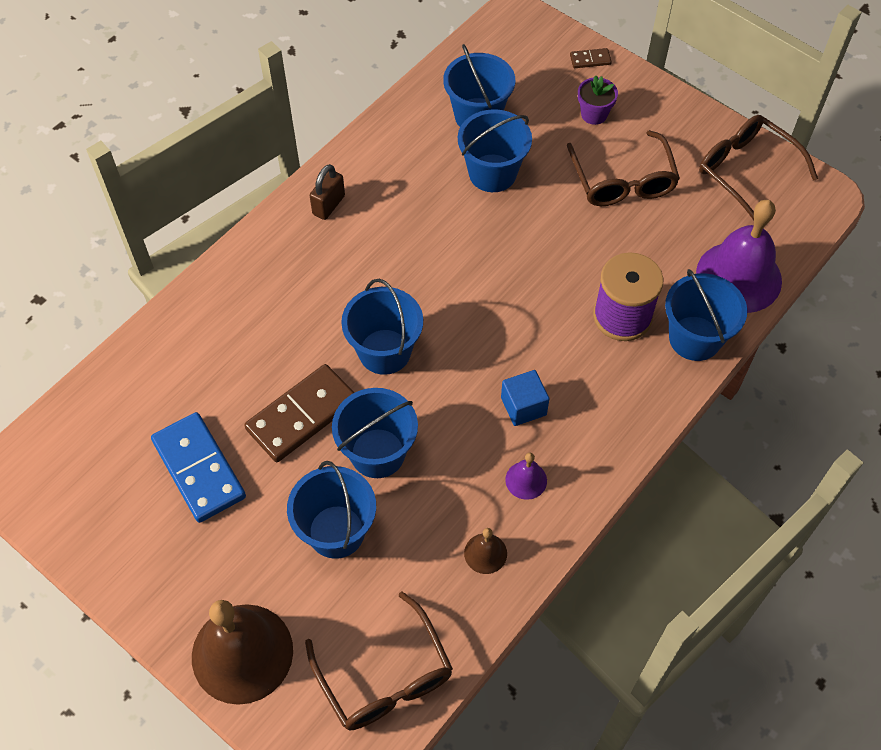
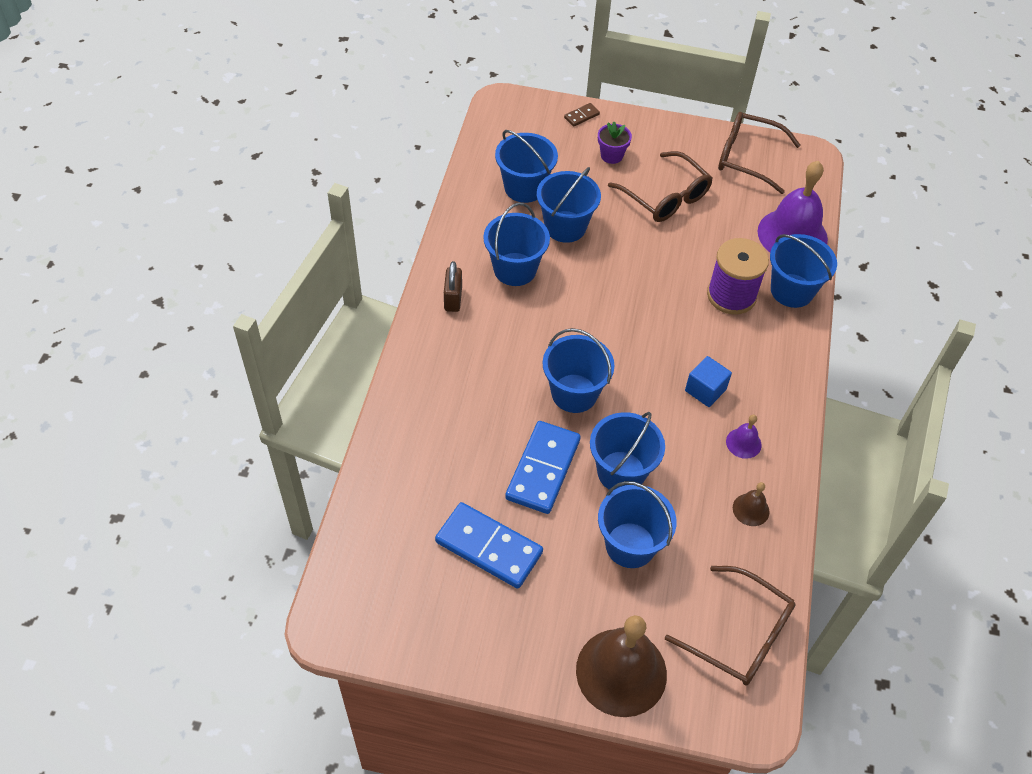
camera: 30 degrees left, 5 degrees down
brown domino [244,364,354,462] -> blue domino [505,421,581,514]
none -> blue bucket [483,203,550,286]

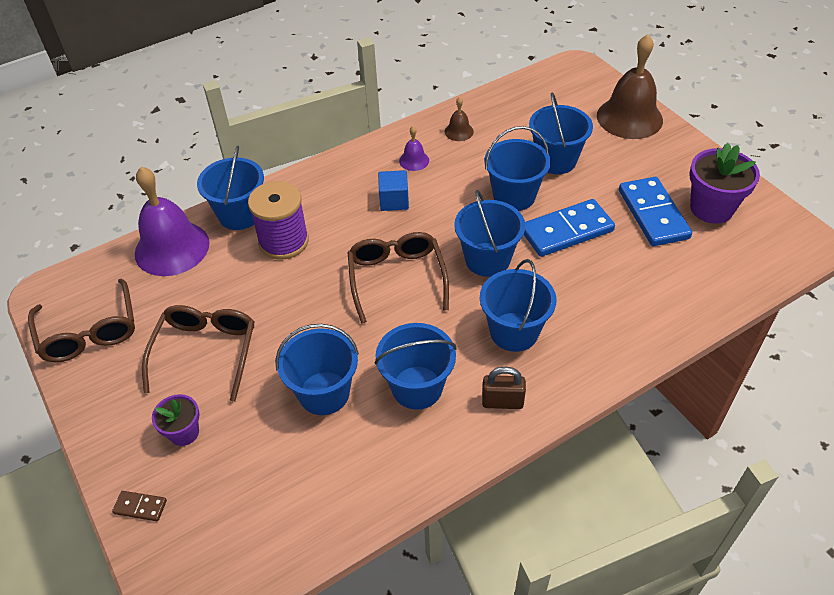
camera: 130 degrees left, 5 degrees down
brown padlock [444,261,462,312] -> brown padlock turned 45 degrees clockwise [482,367,526,409]
blue bucket [495,130,558,203] -> blue bucket moved to [480,259,556,352]
brown glasses [665,566,795,685] -> brown glasses moved to [348,232,449,324]
none -> purple flower pot [689,143,760,224]

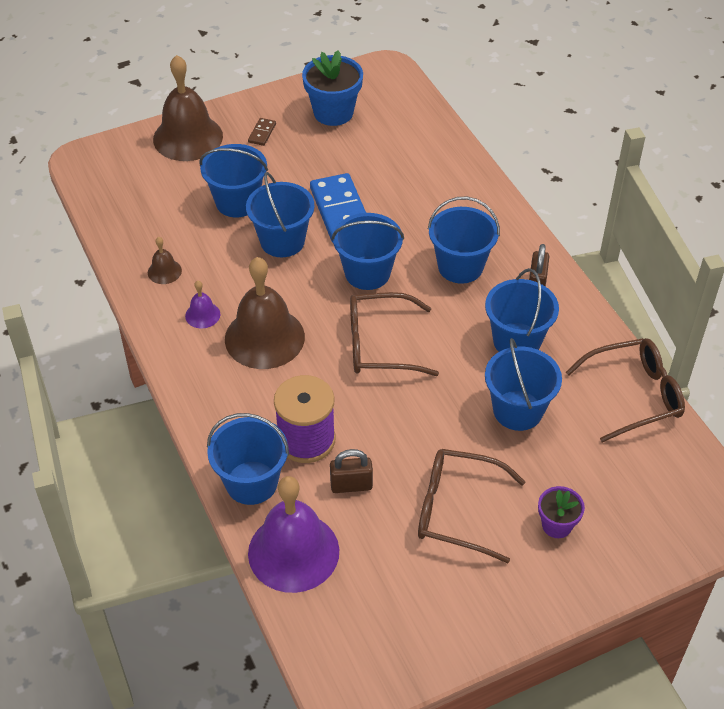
camera: 85 degrees left, 0 degrees up
brown glasses [28,279,135,362] -> brown glasses moved to [566,338,685,443]
brown domino [112,491,167,521] -> brown domino moved to [248,118,276,146]
blue cube [378,170,409,211] -> brown bell [225,257,305,369]
blue domino [619,177,692,246] -> none
purple flower pot [689,143,760,224] -> blue flower pot [302,51,363,126]
none -> brown padlock [330,449,373,493]

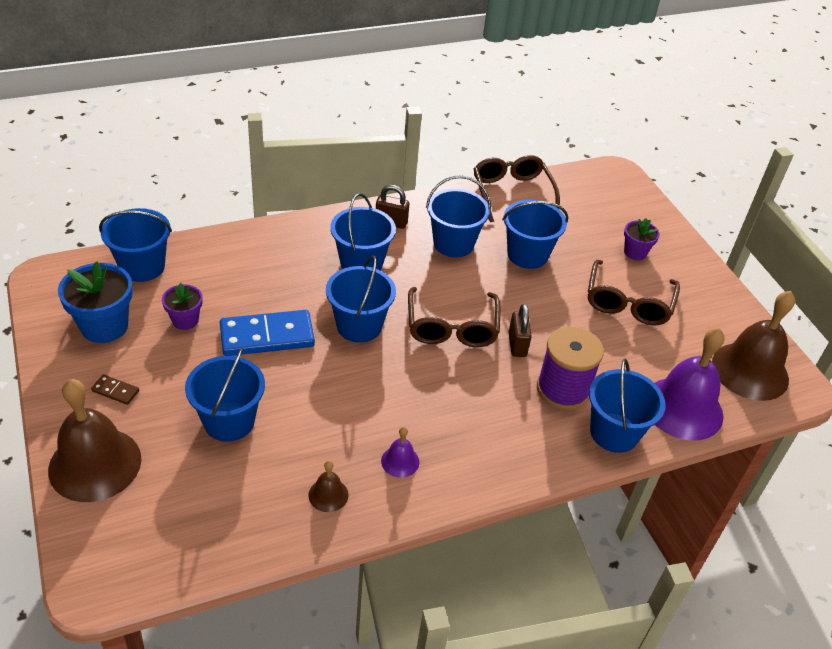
camera: 90 degrees left, 5 degrees down
brown bell [225,257,305,369] -> brown bell moved to [712,291,795,401]
blue bucket [246,172,315,257] -> blue bucket moved to [99,208,172,282]
brown padlock [330,449,373,493] -> brown padlock moved to [509,304,532,357]
none -> purple flower pot [162,283,203,330]

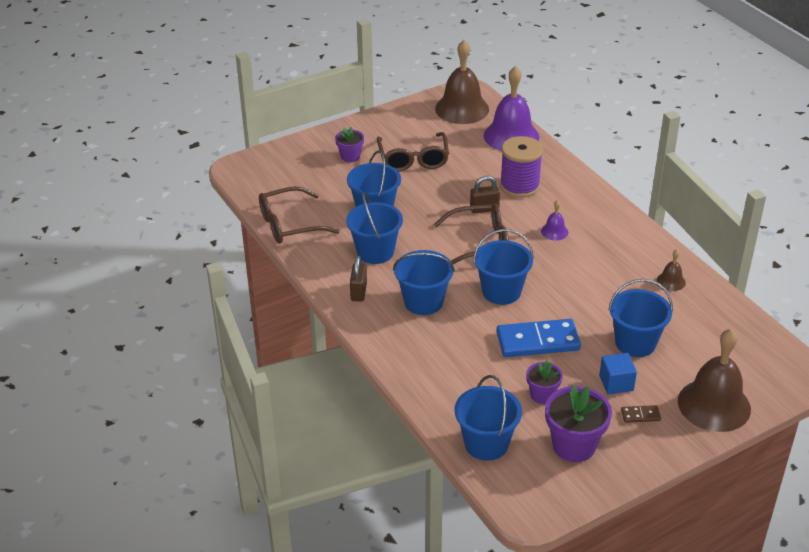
camera: 95 degrees left, 5 degrees down
blue flower pot [58,261,133,343] -> purple flower pot [545,386,612,462]
brown domino [91,374,139,405] -> brown domino turned 75 degrees clockwise [621,405,661,423]
blue domino [220,310,315,356] -> blue domino turned 75 degrees counterclockwise [496,319,581,357]
purple bell [381,427,419,478] -> purple bell moved to [541,200,568,240]
brown glasses [588,260,680,326] -> brown glasses turned 75 degrees clockwise [377,132,449,172]
blue bucket [589,358,666,453] -> none
none -> blue cube [599,353,637,394]

